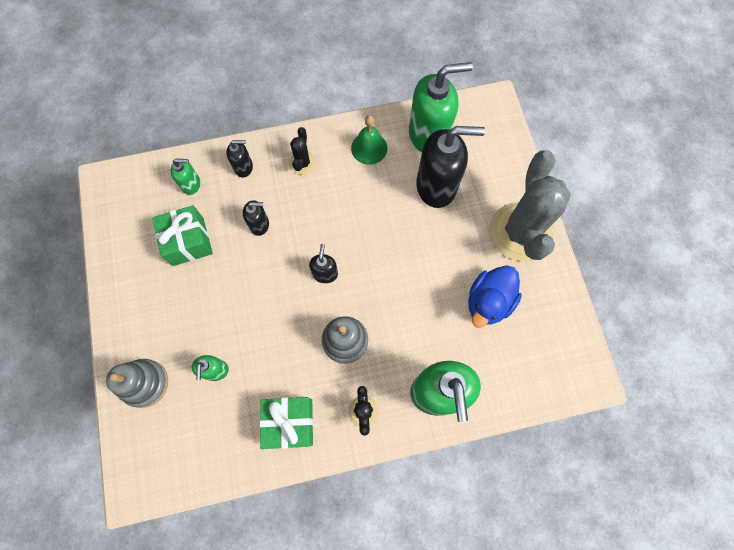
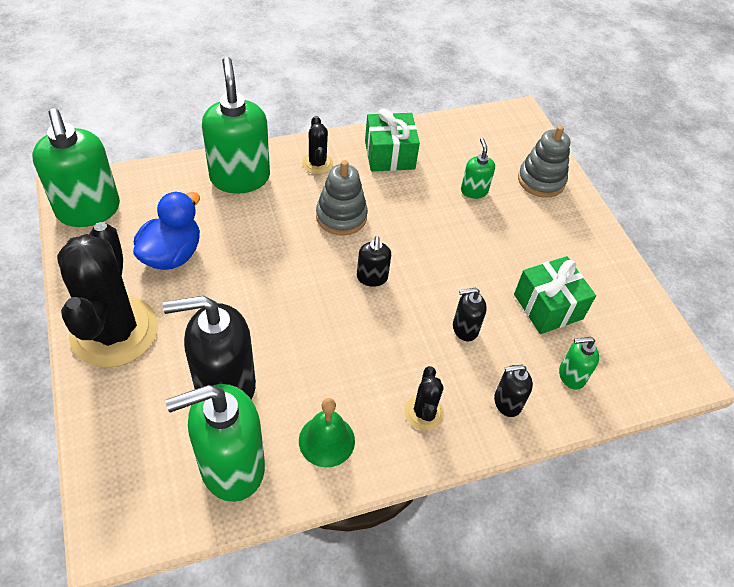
camera: 170 degrees right, 20 degrees down
grey cactus [489,151,571,261] -> black cactus [57,222,158,368]
none -> green soap dispenser [32,108,120,227]

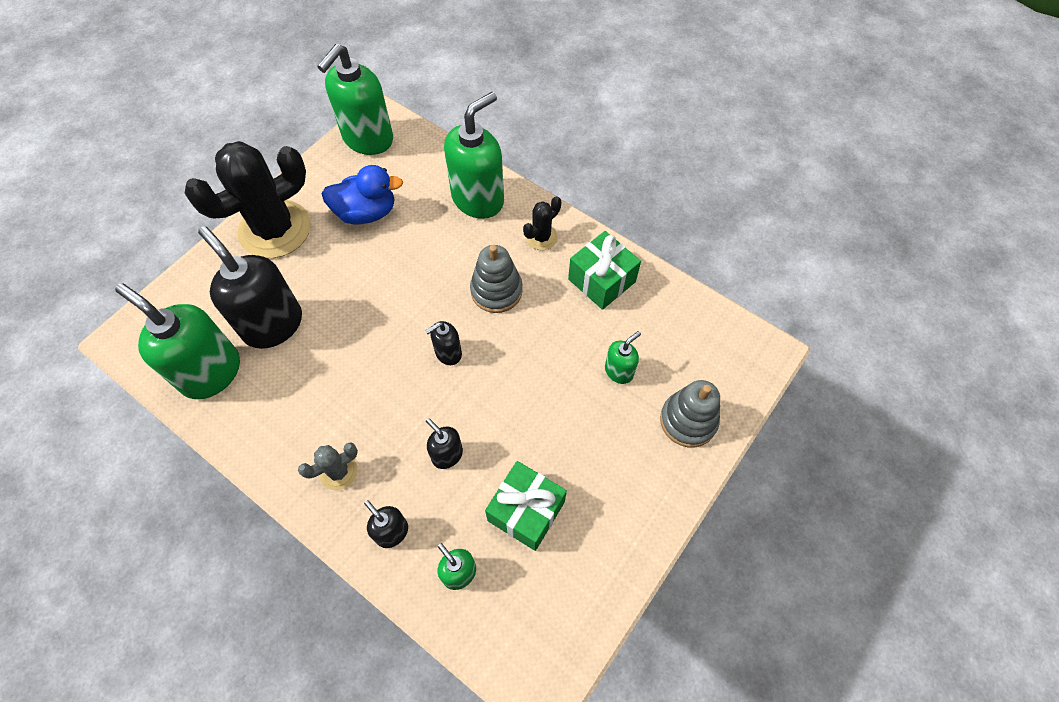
camera: 60 degrees right, 10 degrees up
green bell [299,398,355,467] -> none
black cactus [404,366,444,430] -> grey cactus [298,442,358,490]

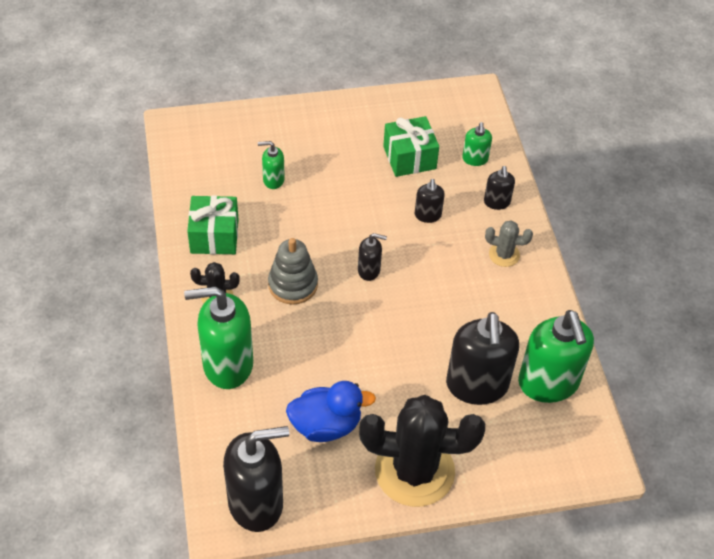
camera: 140 degrees left, 10 degrees down
green soap dispenser [317,44,393,155] -> black soap dispenser [223,426,289,532]
blue duck [322,165,403,224] -> blue duck turned 135 degrees clockwise [286,381,376,442]
grey stacking toy [660,380,720,447] -> none

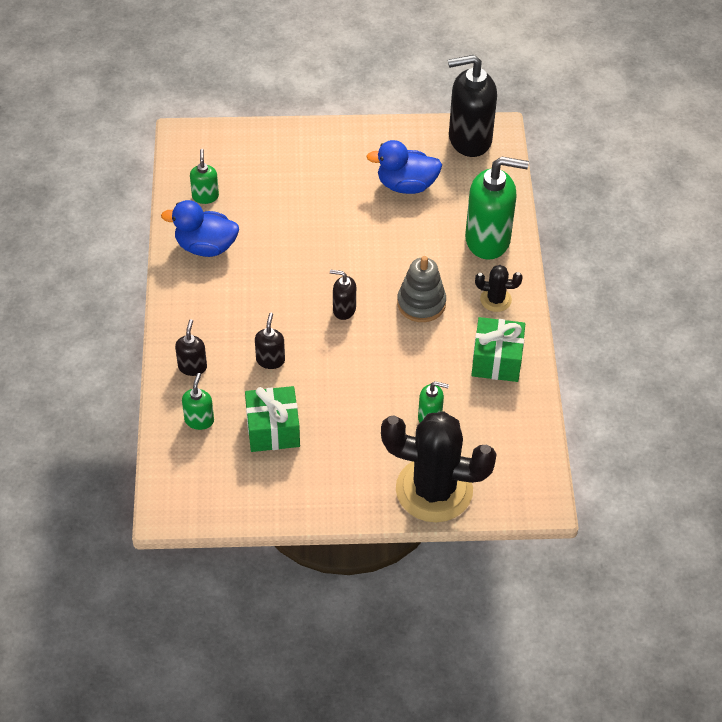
camera: 170 degrees left, 0 degrees up
black cactus [359,395,485,507] -> black cactus moved to [381,411,497,522]
black soap dispenser [446,312,519,405] -> none
grey cactus [485,220,533,267] -> none
green soap dispenser [518,310,594,403] -> green soap dispenser [190,149,219,204], size x0.48
none -> blue duck [161,200,239,257]

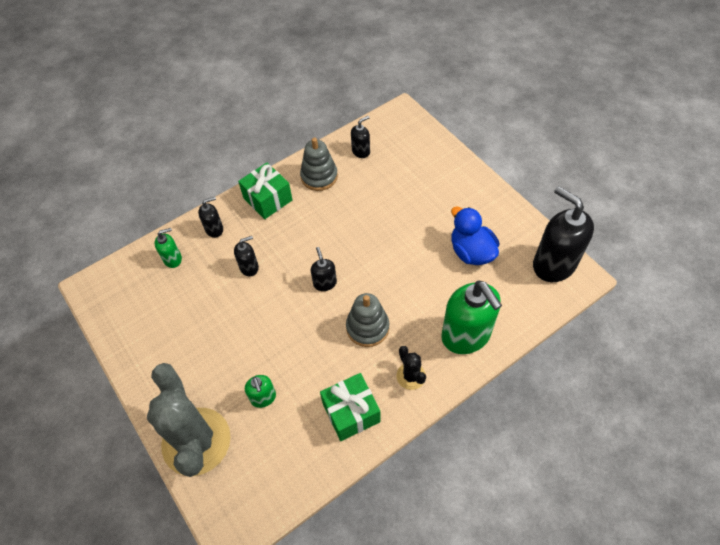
camera: 60 degrees right, 5 degrees up
blue duck [161,200,239,257] -> grey stacking toy [300,138,338,191]
green soap dispenser [190,149,219,204] -> black soap dispenser [351,116,370,158]
green gift [245,386,300,452] -> green gift moved to [238,163,292,219]
black cactus [381,411,497,522] -> grey cactus [147,363,231,477]

